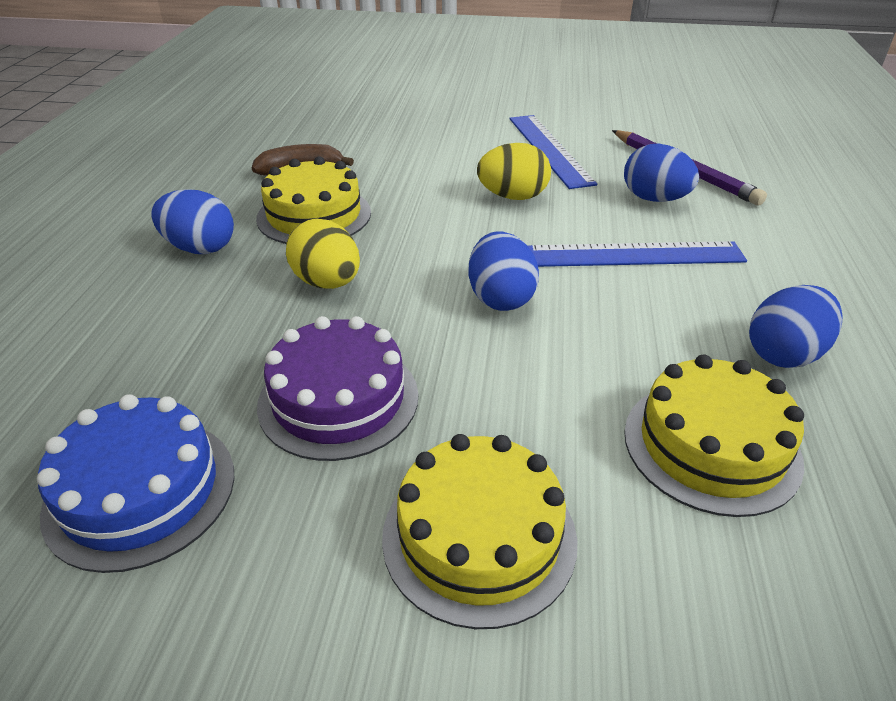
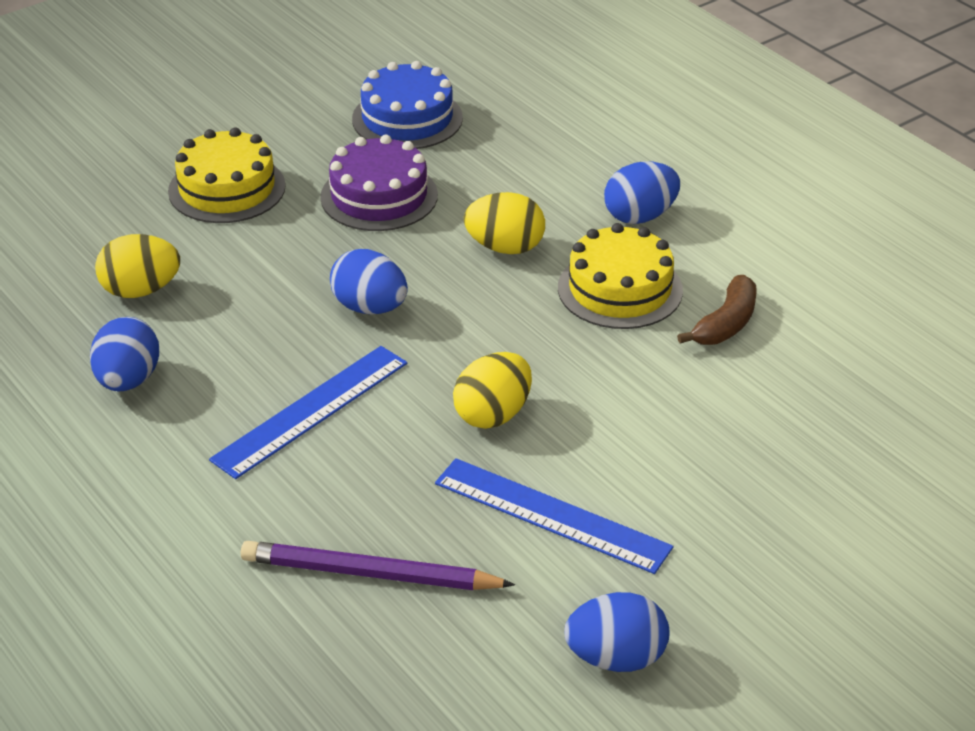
camera: 135 degrees right, 0 degrees up
blue egg [624,144,699,202] -> blue egg moved to [564,592,669,672]
yellow cake [624,354,804,517] -> yellow egg [95,234,180,298]

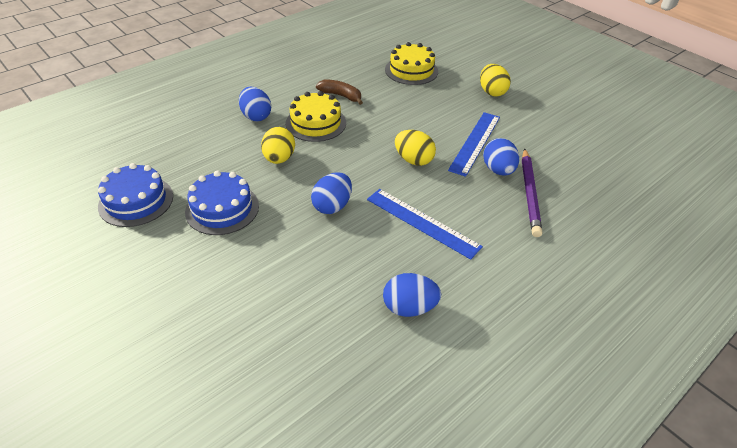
camera: 95 degrees left, 5 degrees up
yellow egg [95,234,180,298] -> yellow egg moved to [480,64,511,97]
yellow cake [168,128,286,223] -> yellow cake moved to [385,42,438,85]
purple cake [320,135,438,231] -> blue cake [185,170,259,235]
blue egg [564,592,669,672] -> blue egg moved to [483,138,519,176]

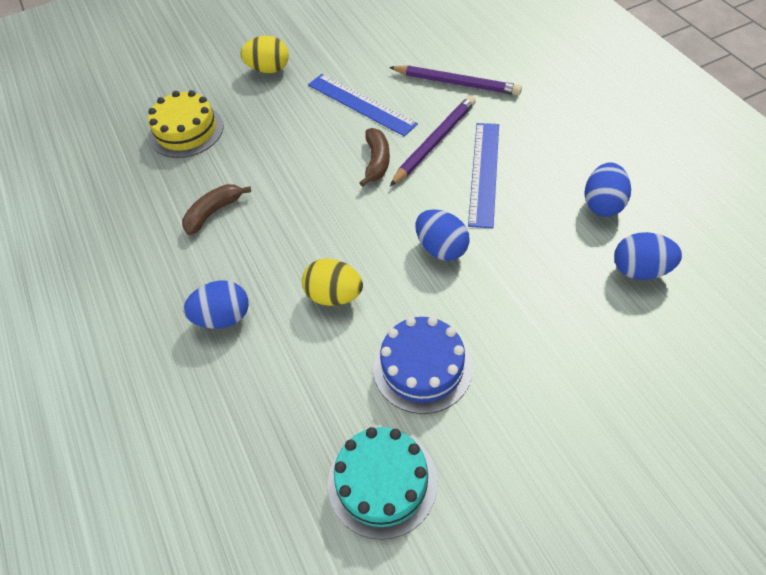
camera: 70 degrees left, 10 degrees up
blue cake [98,163,173,227] -> turquoise cake [328,427,438,540]
yellow cake [285,91,346,142] -> none
blue ruler [367,189,483,260] -> blue ruler turned 45 degrees counterclockwise [468,123,499,228]
yellow egg [395,130,436,166] -> brown banana [360,128,390,187]
blue egg [483,138,519,176] -> blue egg moved to [614,232,682,280]
none -> purple pencil [390,95,476,186]

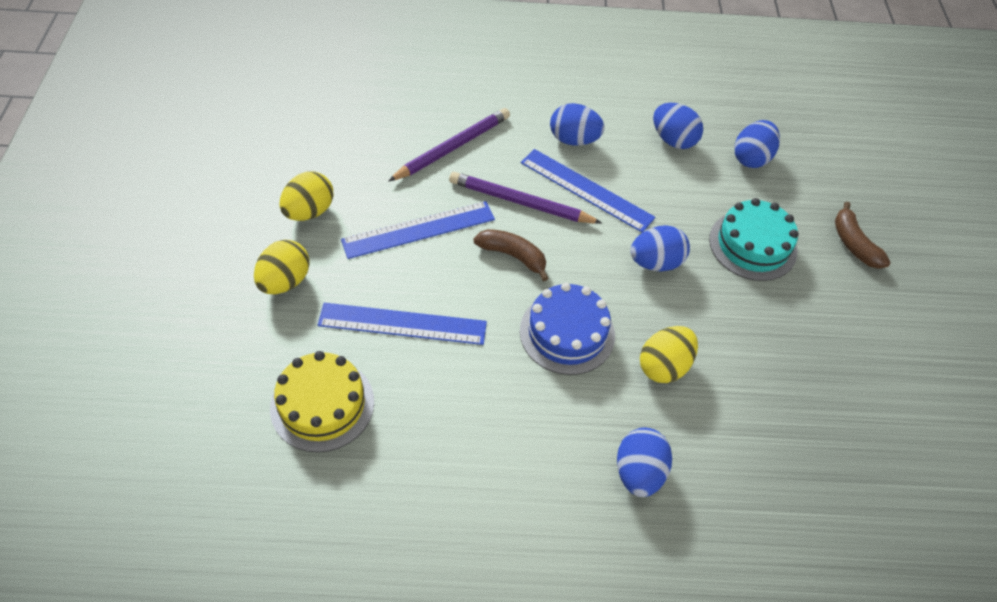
camera: 70 degrees left, 0 degrees up
brown banana [182,184,251,235] -> brown banana moved to [835,202,891,269]
turquoise cake [328,427,438,540] -> turquoise cake moved to [709,198,799,281]
blue cake [373,316,473,414] -> blue cake moved to [520,282,615,375]
purple pencil [390,95,476,186] -> purple pencil turned 45 degrees counterclockwise [449,172,602,224]
none -> yellow egg [280,171,334,221]
none -> blue ruler [318,303,487,345]
none -> blue egg [550,103,605,145]

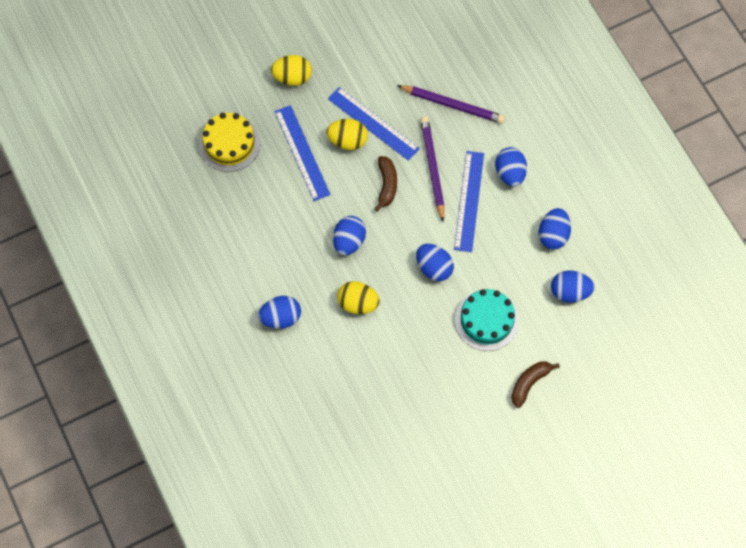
camera: 65 degrees right, 15 degrees up
yellow egg [280,171,334,221] -> yellow egg moved to [327,119,368,150]
blue cake [520,282,615,375] -> blue egg [333,216,366,255]

